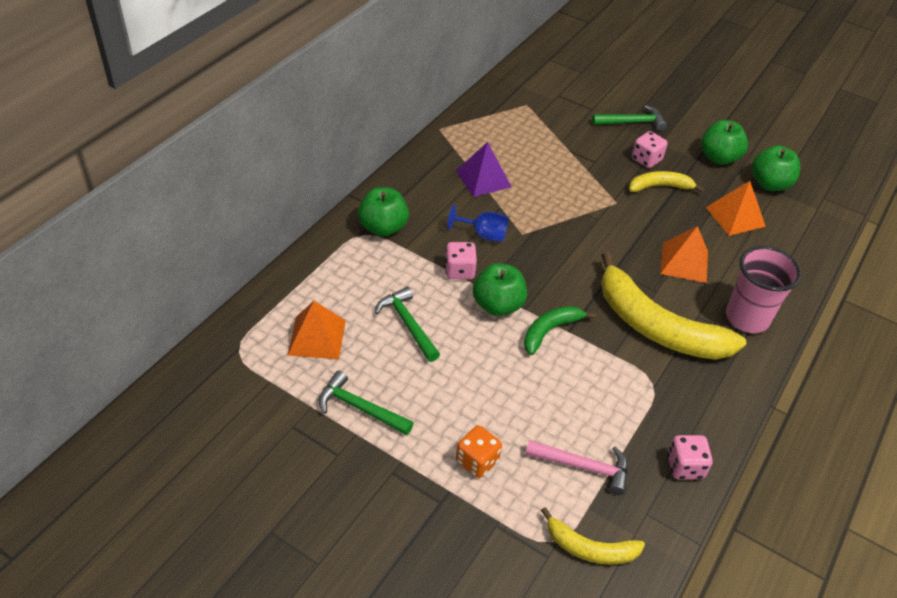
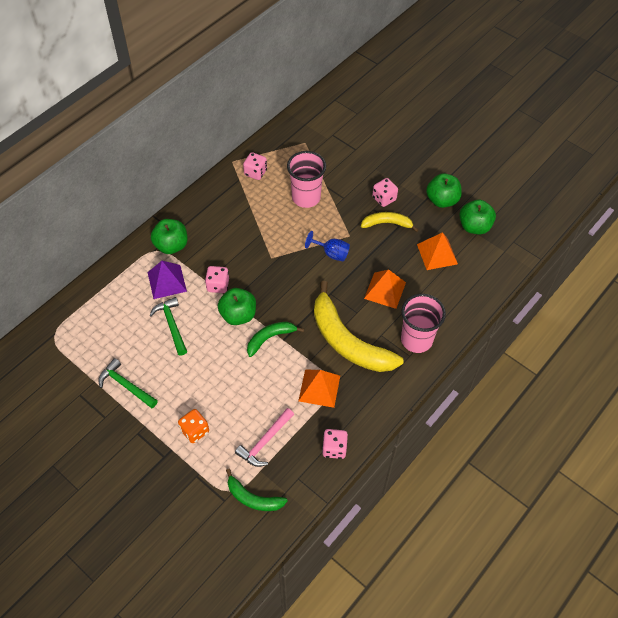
camera: 10 degrees right, 10 degrees up
orange pyramid [287,301,346,359] -> orange pyramid moved to [298,370,340,408]
blue goblet [447,205,509,242] -> blue goblet moved to [305,231,350,261]
purple pyramid [456,142,512,197] -> purple pyramid moved to [148,261,187,299]
pink hammer [525,440,628,495] -> pink hammer turned 105 degrees clockwise [235,408,294,467]
yellow banana [541,507,645,565] -> green banana [226,469,288,511]
green hammer [592,105,667,131] -> none
none -> pink dice [243,152,267,180]
none -> pink cup [287,151,326,208]

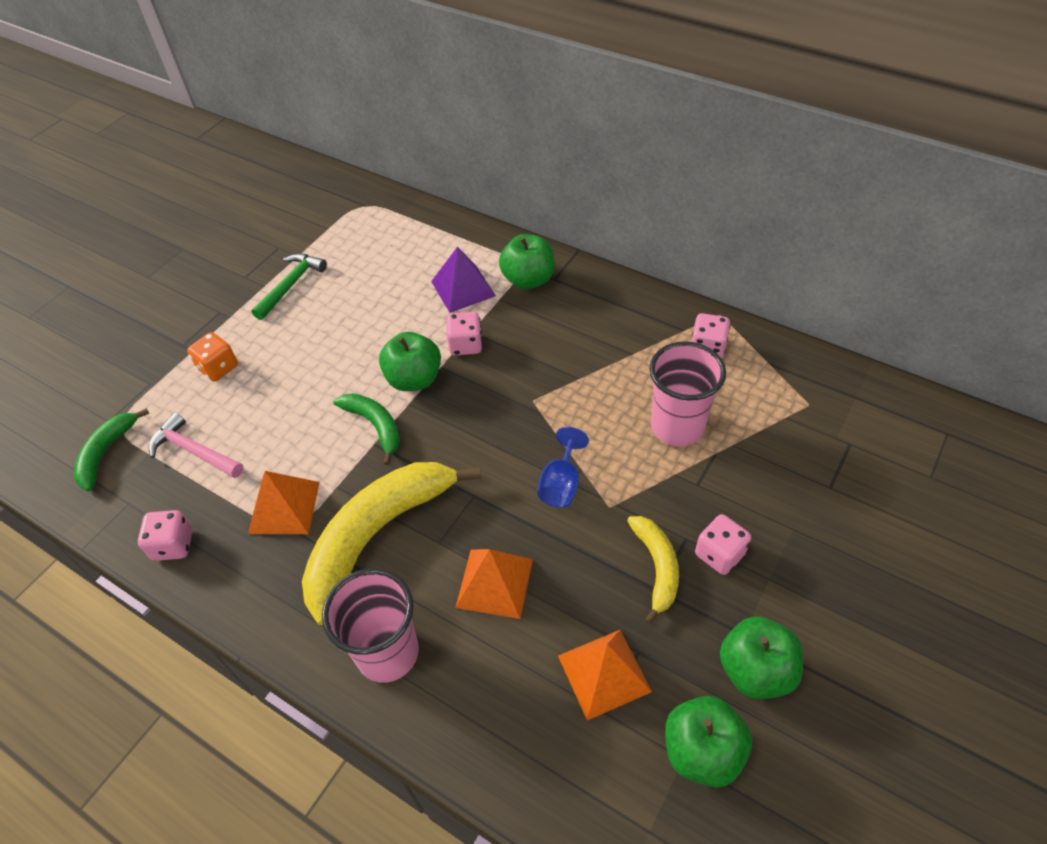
camera: 85 degrees right, 5 degrees down
green hammer [150,297,187,356] -> none

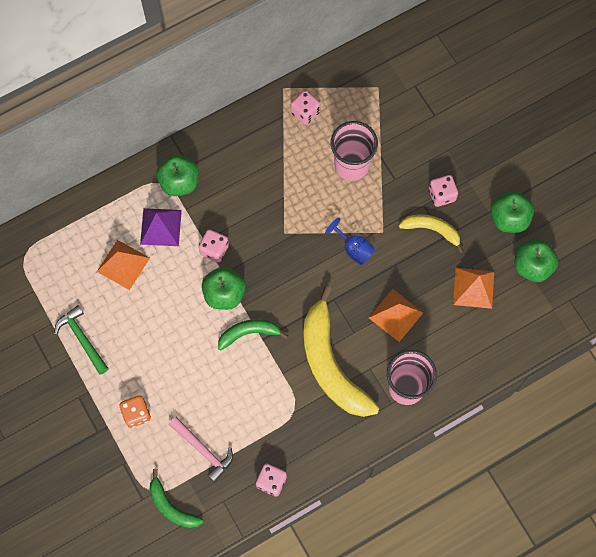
camera: 65 degrees left, 20 degrees up
pink hammer [149,412,243,478] -> pink hammer turned 105 degrees counterclockwise [169,417,233,482]
orange pyramid [248,471,320,534] -> orange pyramid moved to [97,240,150,290]

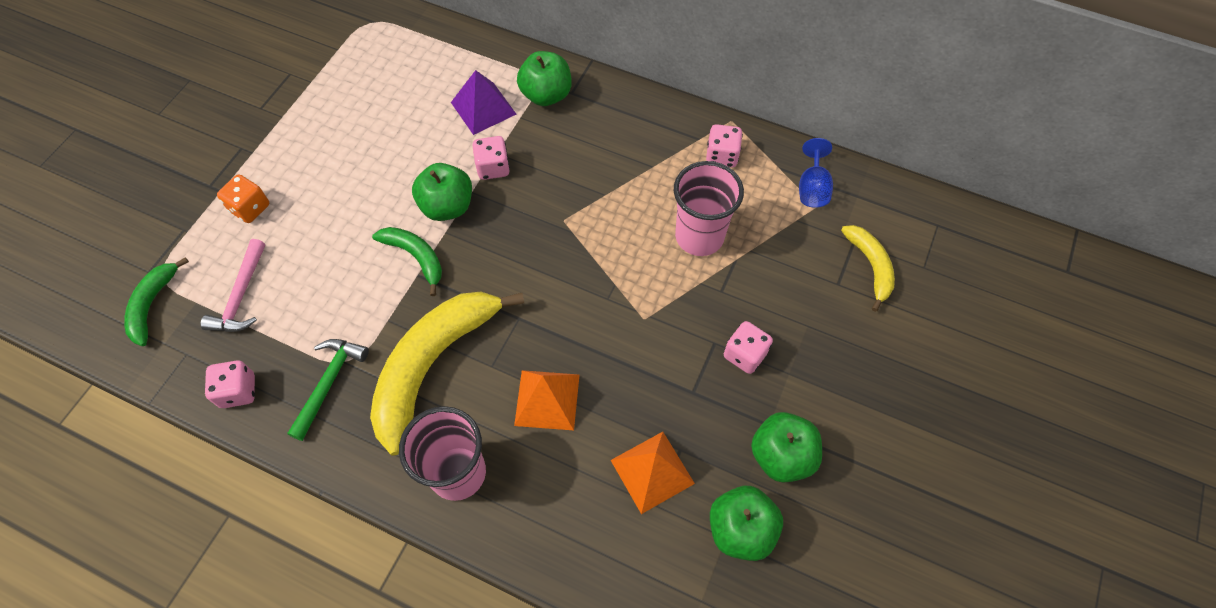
camera: 55 degrees right, 10 degrees down
green hammer [54,305,109,375] -> green hammer moved to [287,339,369,441]
orange pyramid [97,240,150,290] -> none
blue goblet [325,218,375,265] -> blue goblet moved to [799,138,833,208]
yellow banana [399,214,463,253] -> yellow banana moved to [841,225,895,312]

